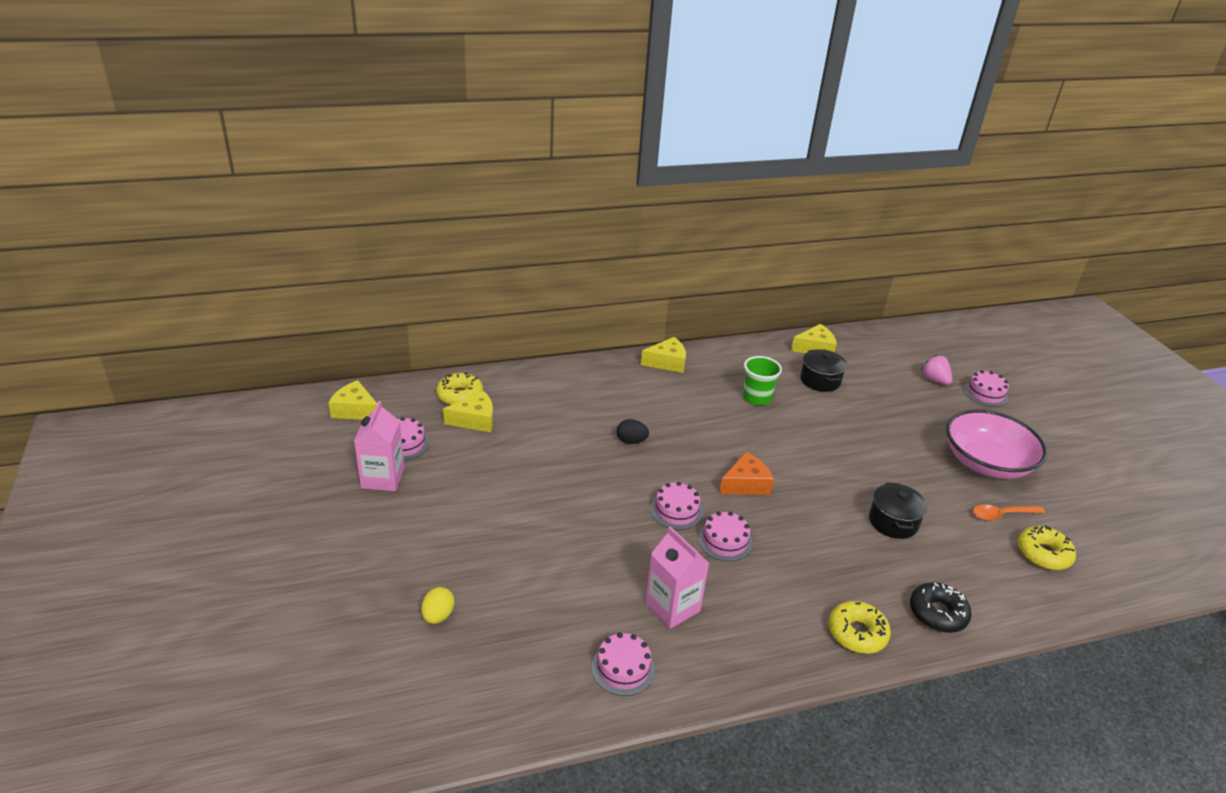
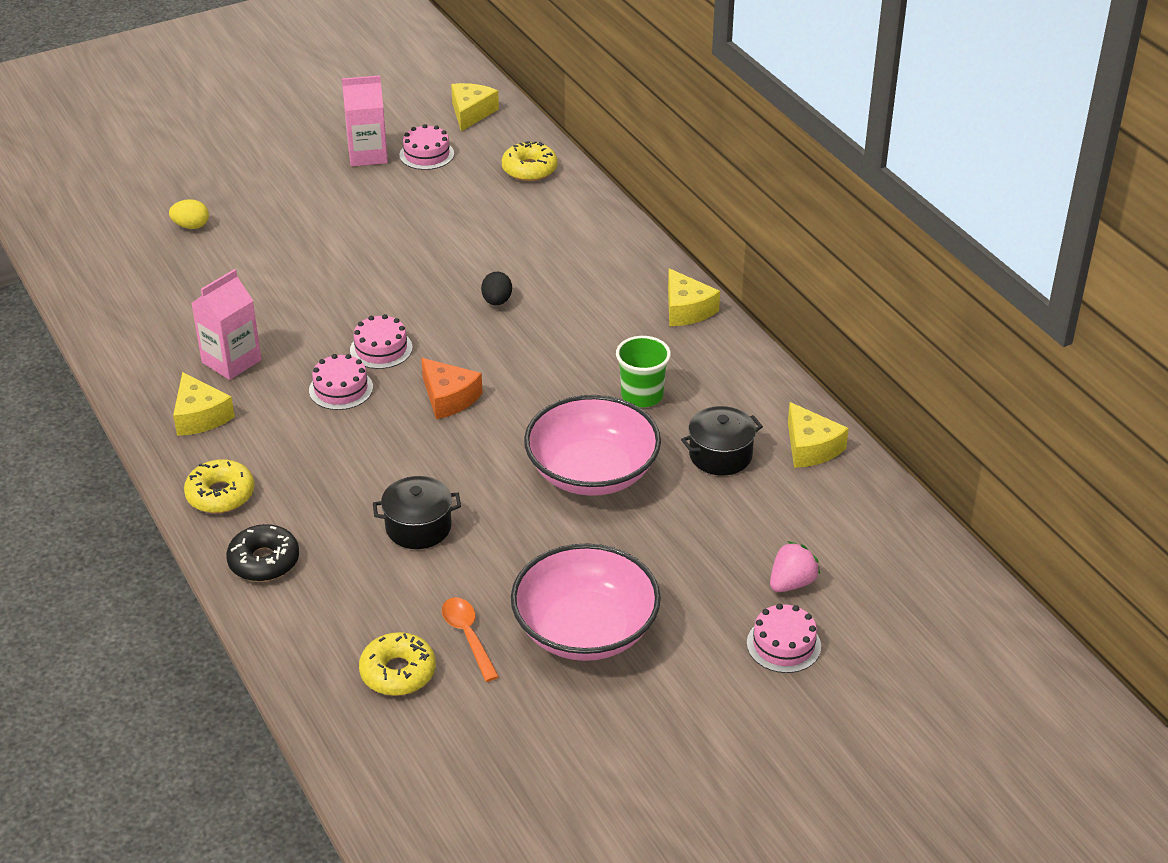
camera: 80 degrees right, 5 degrees up
yellow cheese [443,391,493,432] -> yellow cheese moved to [173,372,235,436]
pink cake [592,633,655,696] -> none
none -> pink bowl [524,395,661,496]

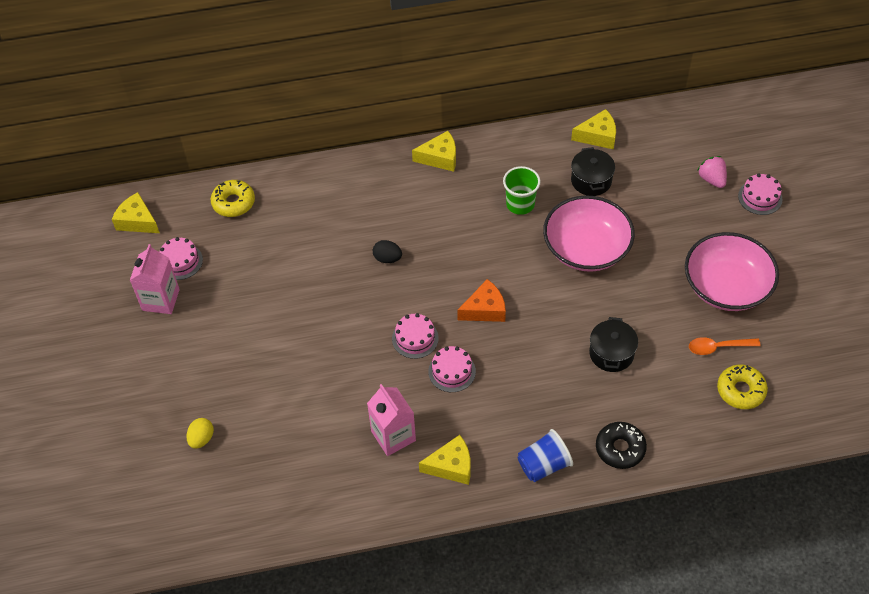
camera: 70 degrees left, 15 degrees up
yellow donut [184,459,255,513] -> blue cup [518,429,573,482]

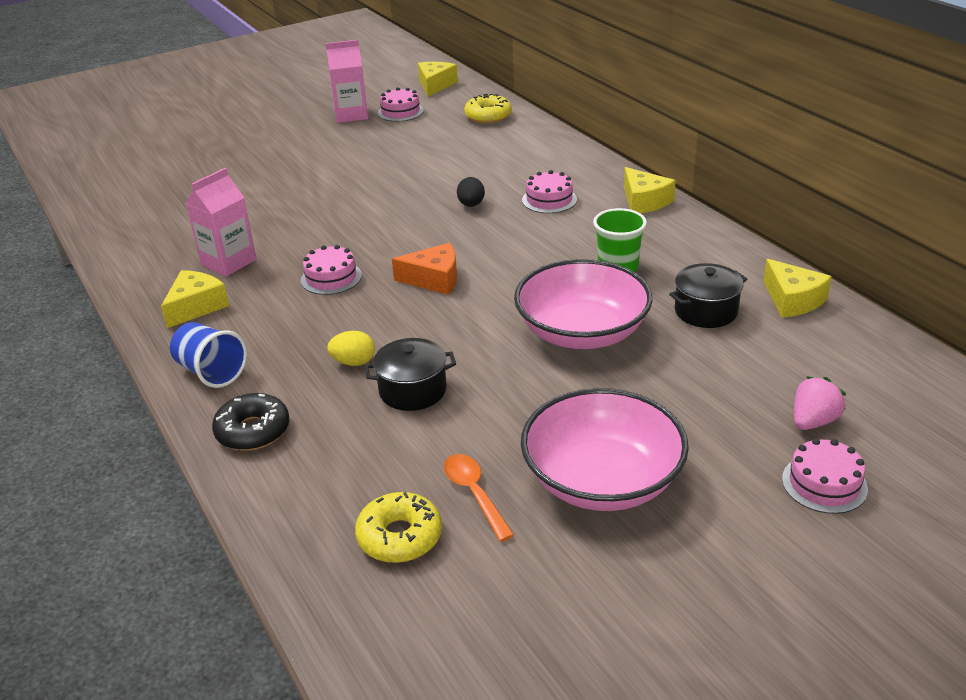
camera: 70 degrees right, 20 degrees down
yellow egg [186,418,214,449] -> yellow egg moved to [327,331,375,366]
pink cake [392,313,439,359] -> pink cake moved to [522,170,577,213]
yellow cheese [419,435,471,485] -> yellow cheese turned 120 degrees counterclockwise [161,270,229,328]
orange cheese [457,279,506,322] -> orange cheese turned 45 degrees counterclockwise [392,243,457,295]

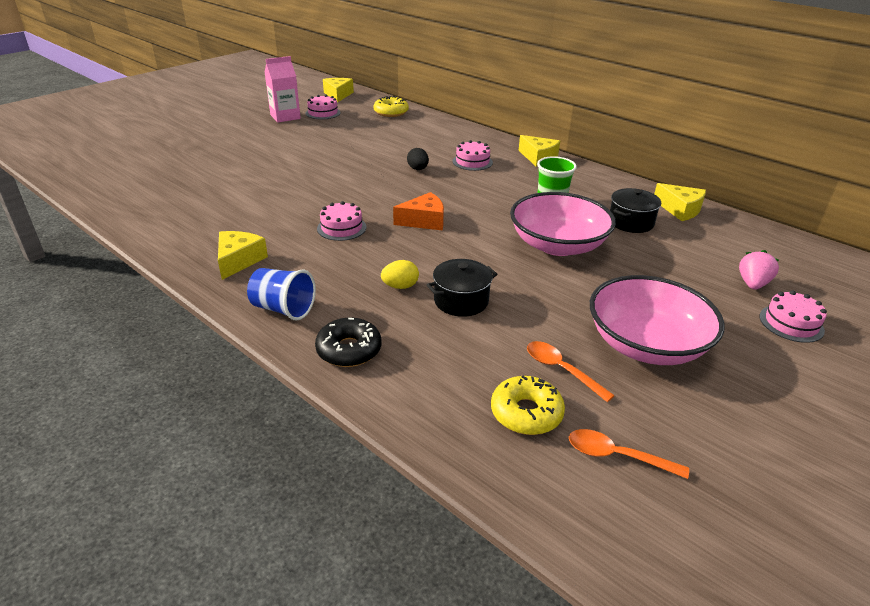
camera: 20 degrees left, 0 degrees up
pink carton [185,168,257,277] -> none
none -> orange spoon [569,429,689,479]

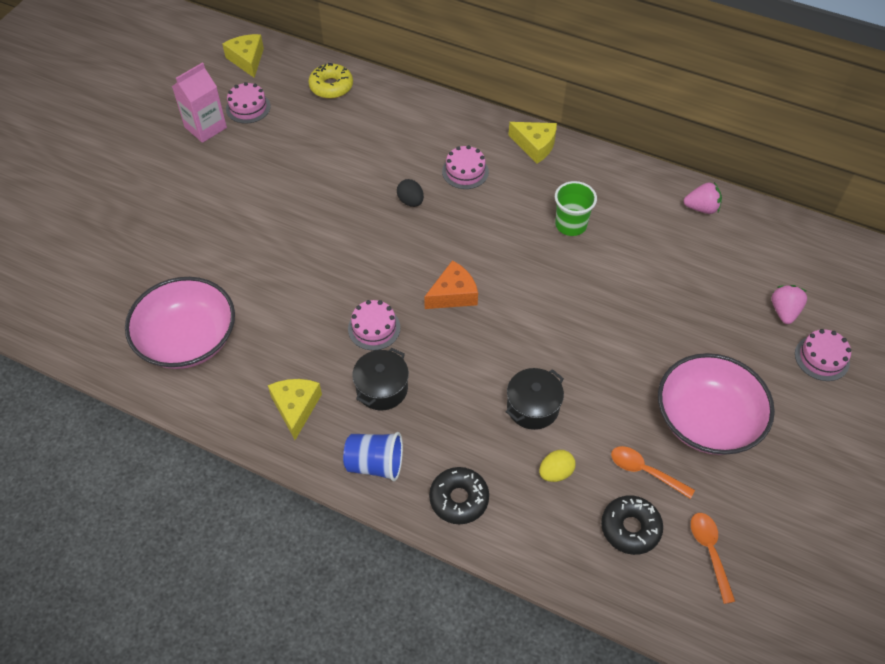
camera: 15 degrees left, 20 degrees up
yellow egg [381,260,419,289] -> yellow egg moved to [539,450,576,482]
yellow donut [491,376,565,435] -> black donut [601,495,663,555]
pink bowl [510,192,616,256] -> pink bowl moved to [125,277,235,369]
orange spoon [569,429,689,479] -> orange spoon turned 75 degrees clockwise [691,513,735,604]
black pot [610,188,661,233] -> black pot moved to [352,348,409,410]
yellow cheese [654,183,706,221] -> pink strawberry [684,182,722,214]

